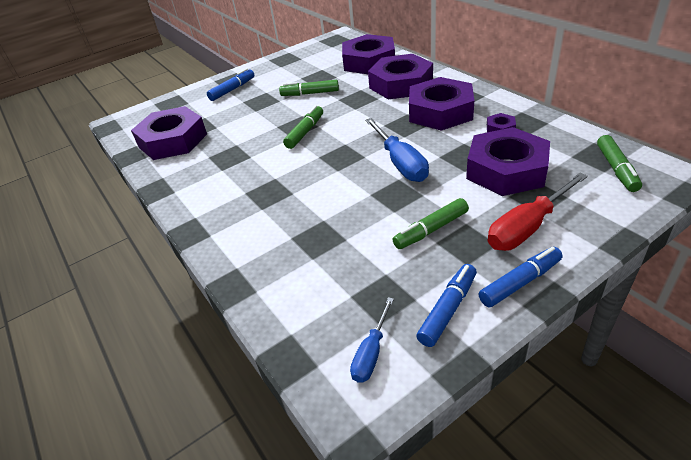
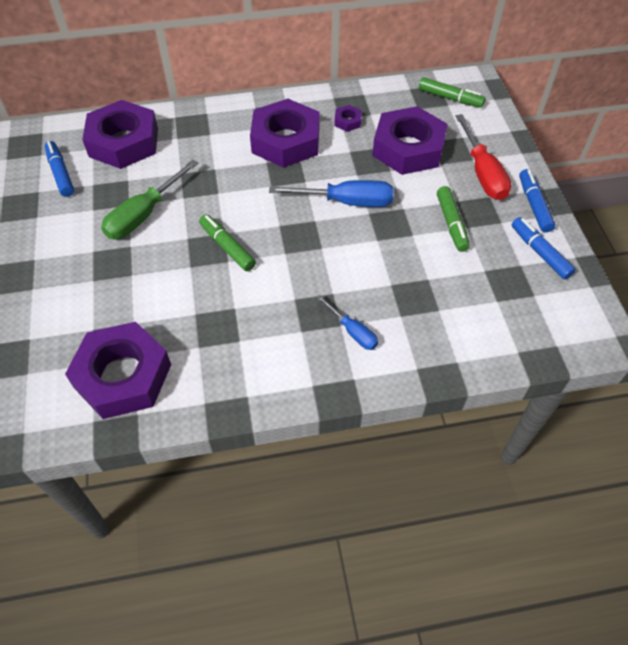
camera: 70 degrees left, 15 degrees up
blue marker [207,68,254,101] -> blue marker moved to [45,141,74,197]
green marker [279,80,339,96] -> green screwdriver [101,160,198,239]
blue screwdriver [350,297,394,383] -> blue screwdriver moved to [316,295,378,350]
purple nut [368,54,433,99] -> none

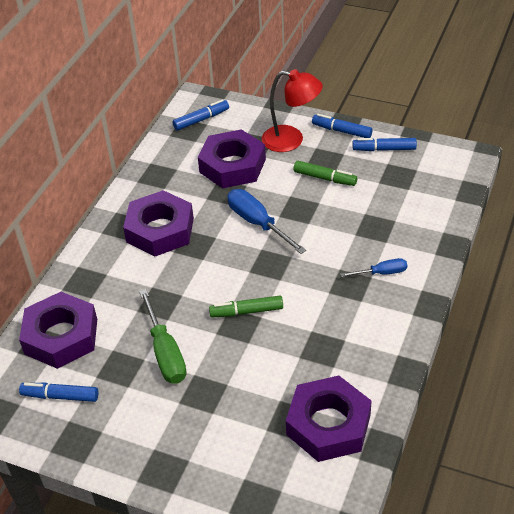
camera: 55 degrees left, 10 degrees down
blue screwdriver [269,180,394,207] -> blue screwdriver turned 75 degrees counterclockwise [227,189,306,254]
purple nut [334,105,362,132] -> none
green marker [419,77,486,108] -> blue marker [172,99,229,131]
red screwdriver [456,114,511,200] -> red lamp [262,69,323,152]

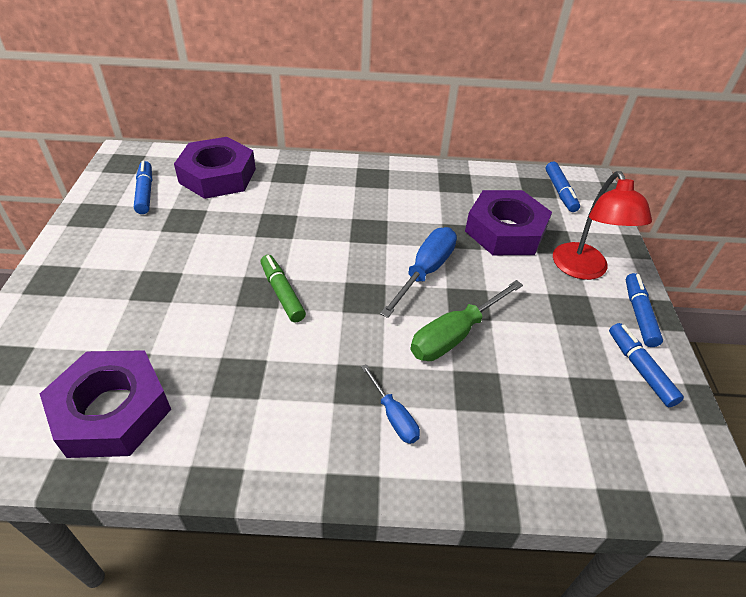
camera: 65 degrees right, 0 degrees up
purple nut [123,190,194,257] -> none
green screwdriver [139,289,187,384] -> green screwdriver moved to [411,280,523,361]
blue marker [172,99,229,131] -> blue marker turned 45 degrees clockwise [545,161,580,212]
green marker [293,161,357,186] -> none

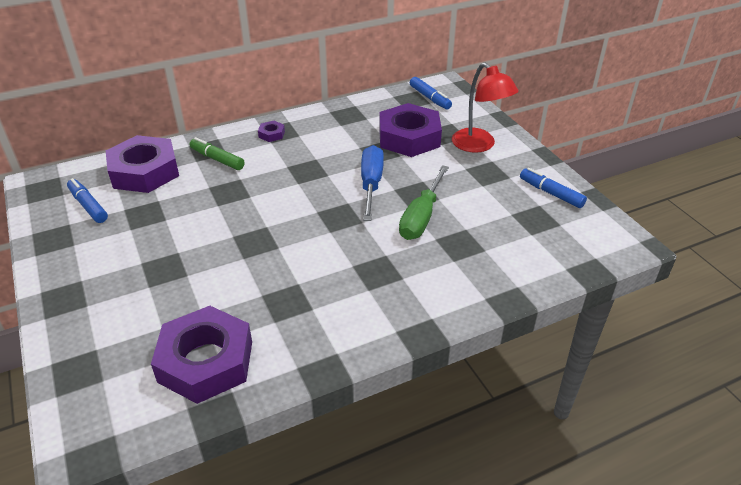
camera: 25 degrees left, 5 degrees down
green marker [261,255,306,323] -> green marker moved to [190,137,245,170]
blue screwdriver [361,364,420,444] -> none
blue marker [626,273,663,347] -> none
none -> purple nut [258,121,285,142]

